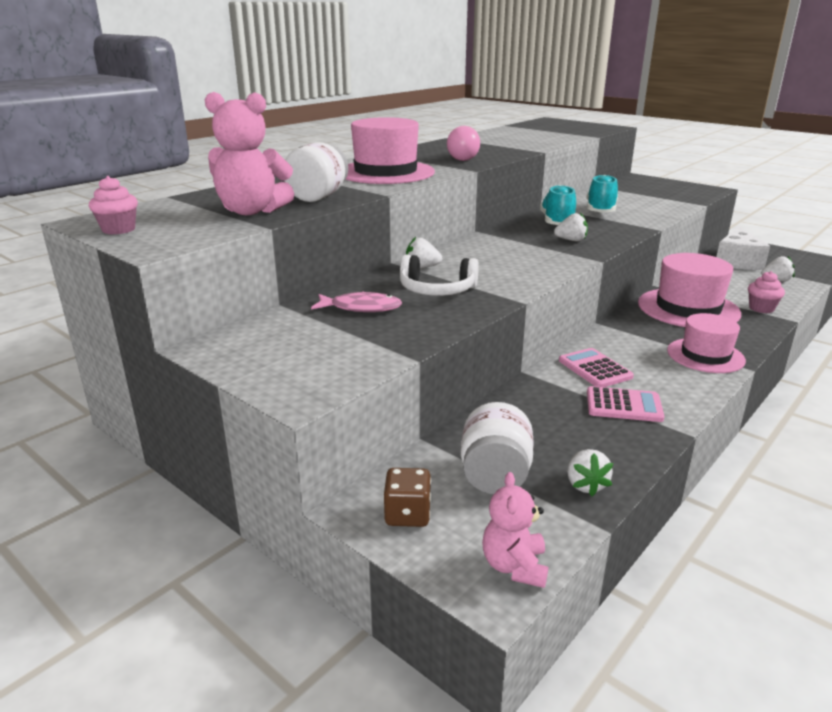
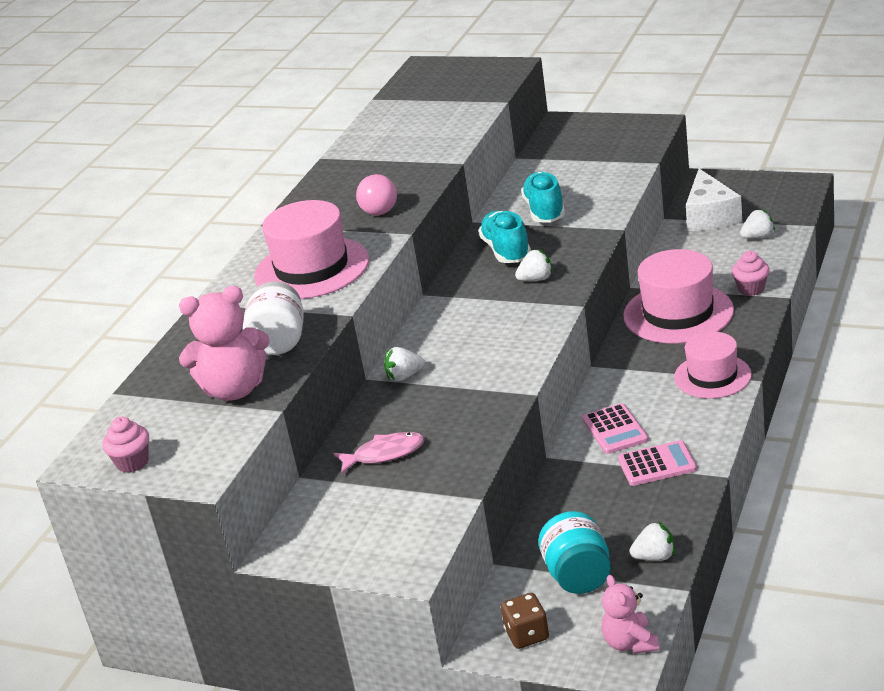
camera: 15 degrees left, 5 degrees up
white headphones [400,255,479,296] -> none
white jar [461,402,534,494] -> turquoise jar [538,511,611,594]
pink calculator [559,348,634,387] -> pink calculator turned 150 degrees counterclockwise [582,403,648,454]
white strawberry [568,449,613,496] -> white strawberry turned 75 degrees counterclockwise [629,521,675,561]

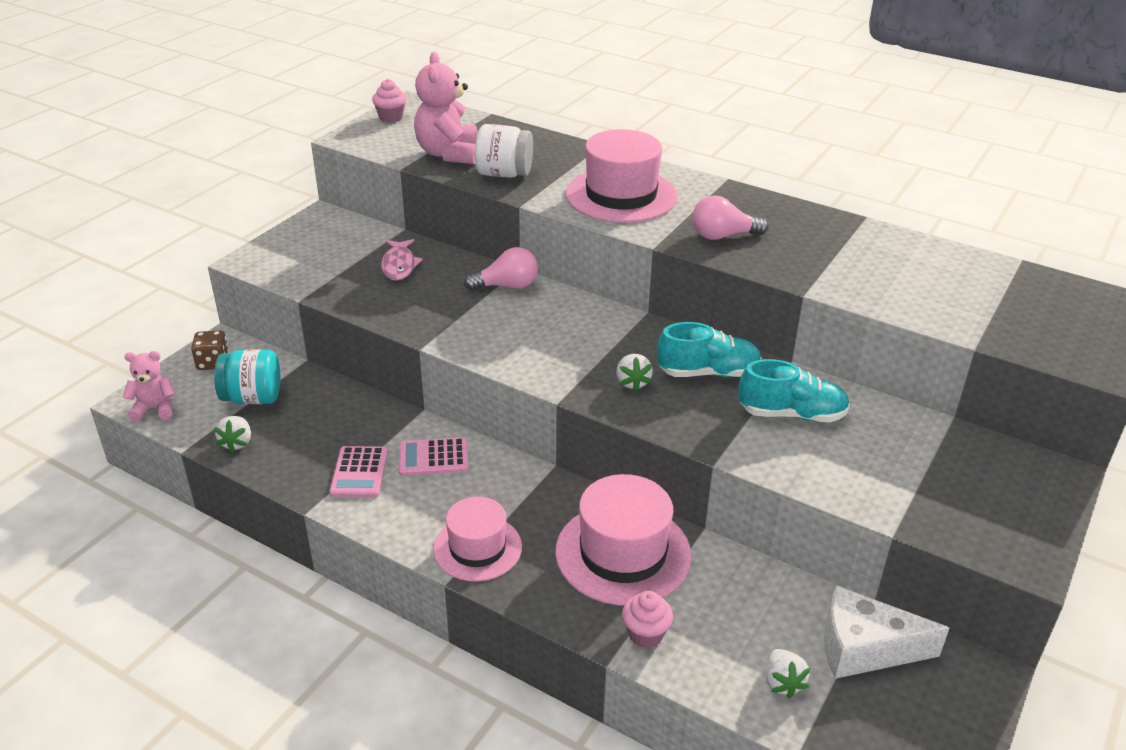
camera: 95 degrees right, 5 degrees up
white strawberry [384,347,424,381] -> pink light bulb [464,247,538,290]

